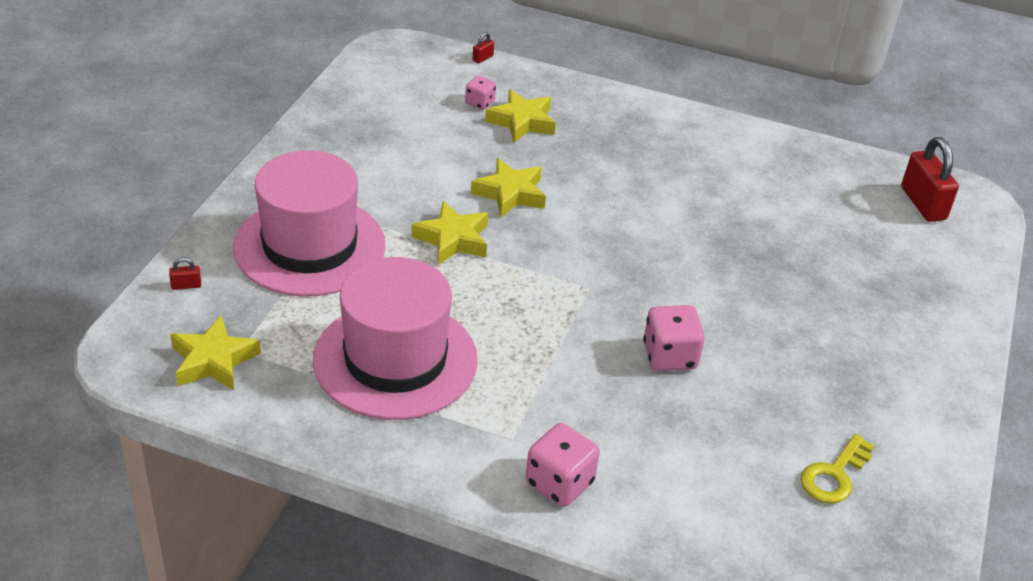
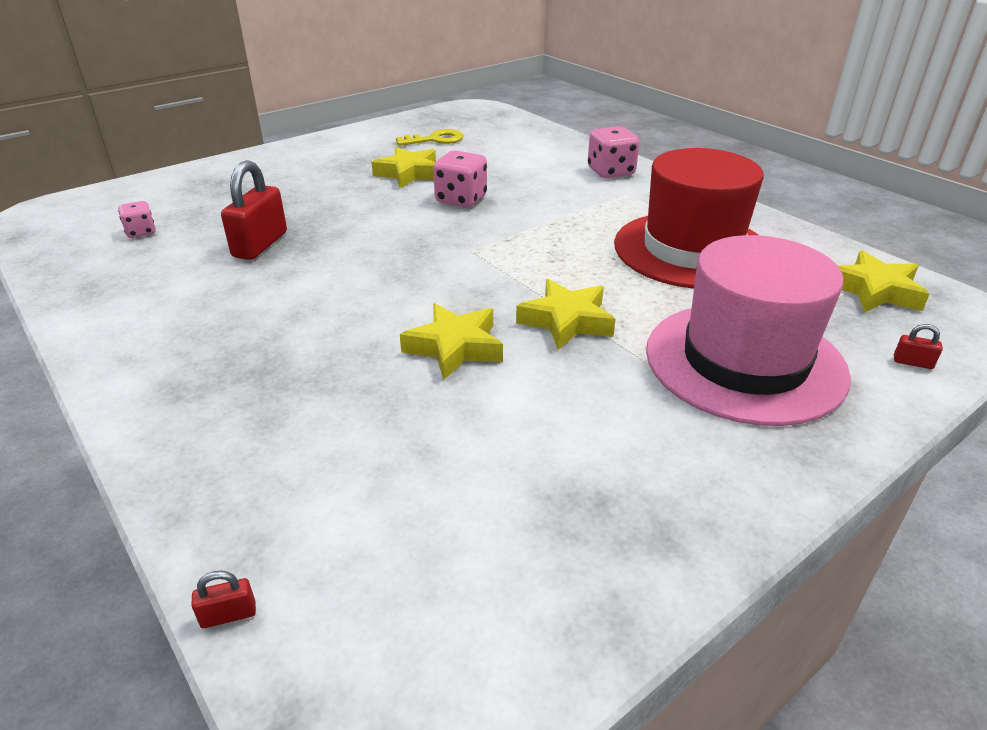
camera: 145 degrees left, 5 degrees down
pink hat [313,257,478,420] -> red hat [614,148,764,289]
pink dice [465,76,496,110] -> pink dice moved to [118,201,156,238]
yellow star [485,89,556,143] -> yellow star moved to [372,147,436,188]
red padlock [901,137,959,222] -> red padlock moved to [221,160,287,260]

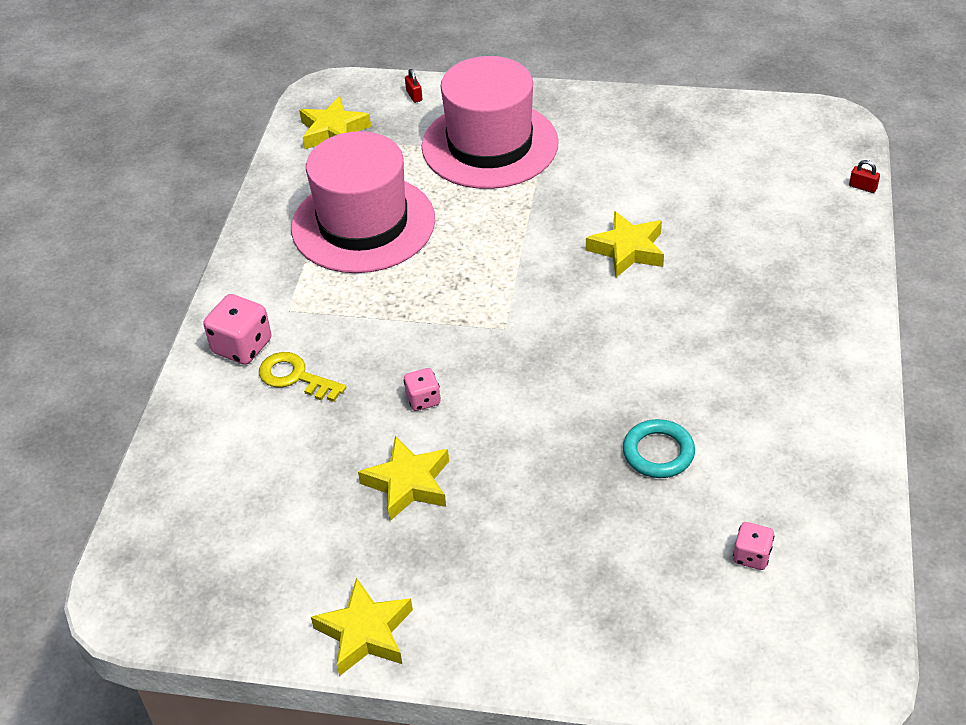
camera: 130 degrees left, 10 degrees up
red padlock [221,160,287,260] -> turquoise ring [623,419,695,478]
yellow key [396,129,464,146] -> yellow key moved to [259,352,346,402]
pink dice [433,150,487,207] -> pink dice [404,368,441,411], size x0.60
yellow star [516,279,616,350] -> yellow star moved to [311,577,413,676]
red hat [614,148,764,289] -> pink hat [291,131,435,273]

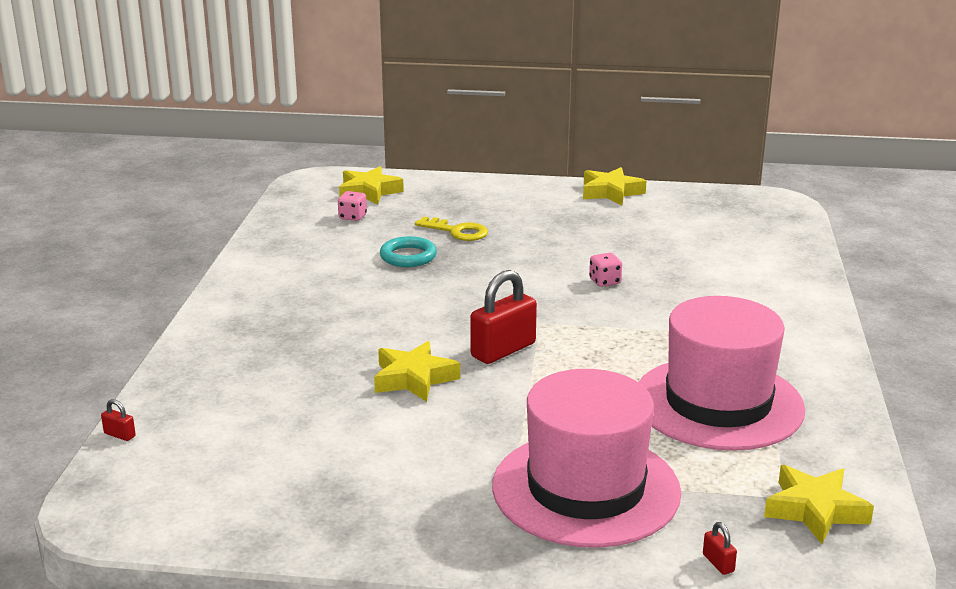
camera: 175 degrees right, 20 degrees down
pink dice [203,294,272,365] -> none
yellow key [259,352,346,402] -> yellow key moved to [415,217,488,241]
yellow star [358,436,449,521] -> yellow star moved to [339,166,404,205]
none -> red padlock [471,270,537,364]

